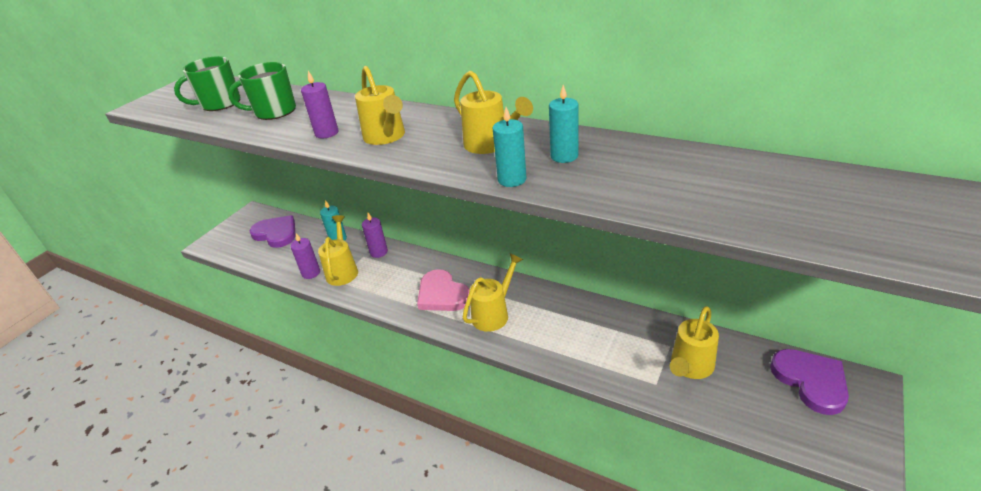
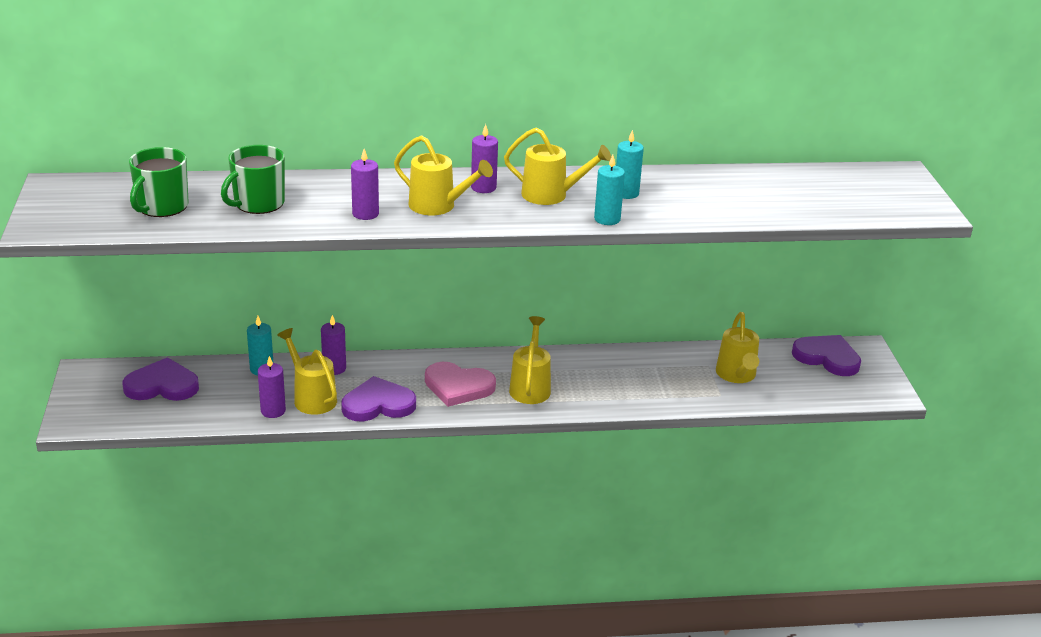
camera: 40 degrees left, 5 degrees down
none -> purple heart [341,376,416,421]
none -> purple candle [471,124,498,193]

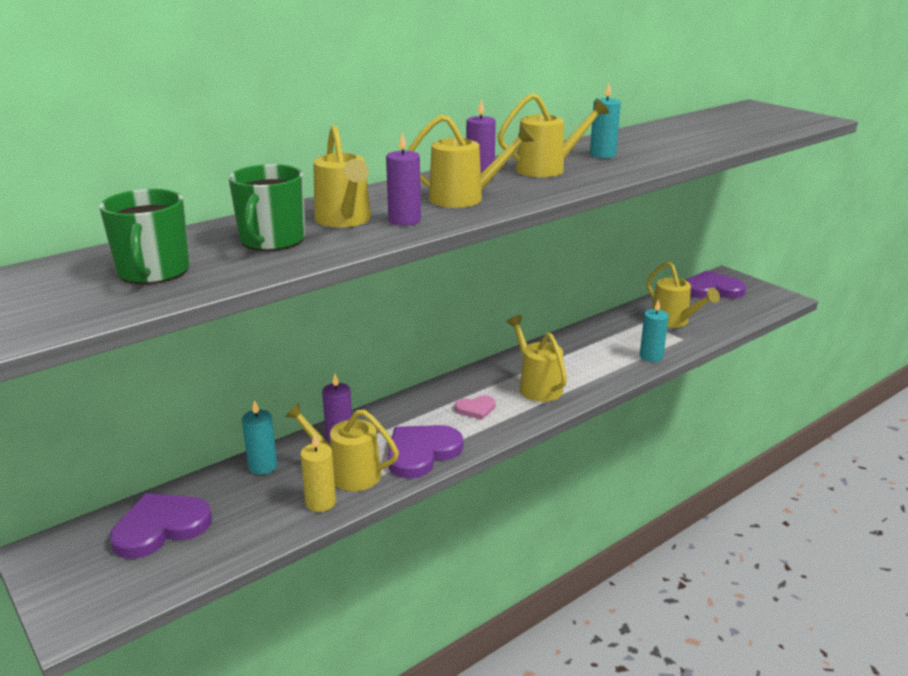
camera: 30 degrees left, 5 degrees down
purple candle [258,356,286,418] -> yellow candle [300,433,336,512]
pink heart [425,362,496,407] -> pink heart [455,396,496,420], size x0.53
turquoise candle [594,155,625,225] -> turquoise candle moved to [640,299,669,362]
none -> yellow watering can [313,125,371,227]

